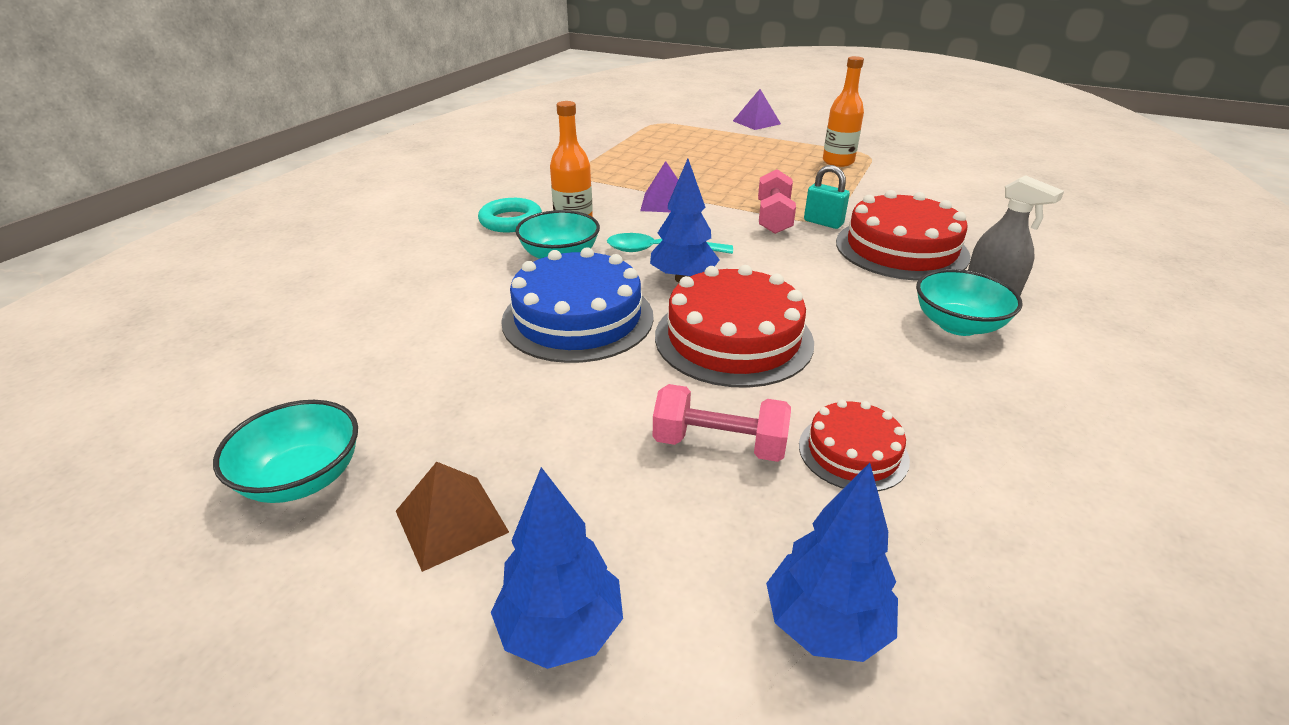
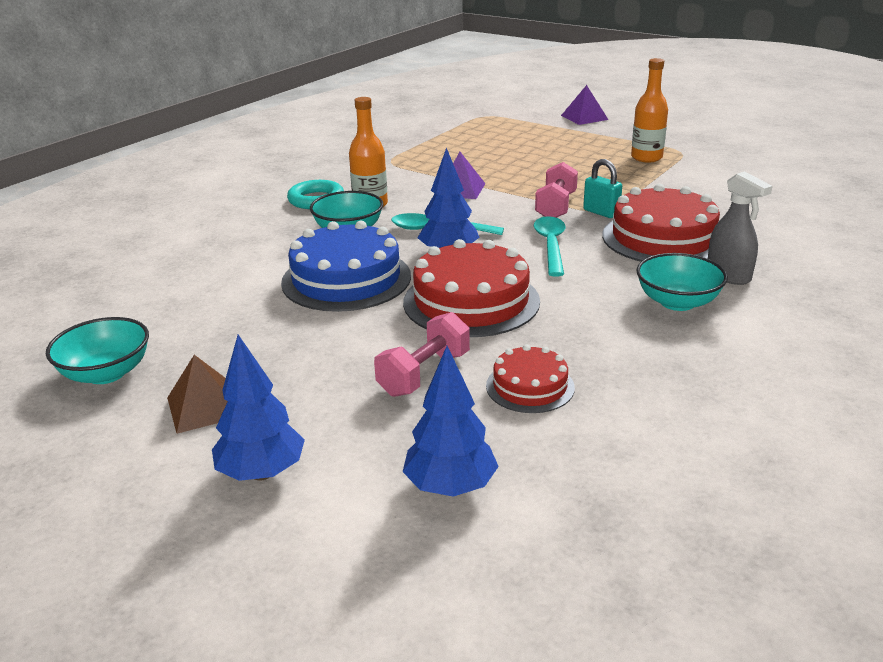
camera: 10 degrees right, 5 degrees down
pink dumbbell [653,384,791,462] -> pink dumbbell turned 75 degrees counterclockwise [374,312,470,397]
none -> turquoise spoon [534,216,566,276]

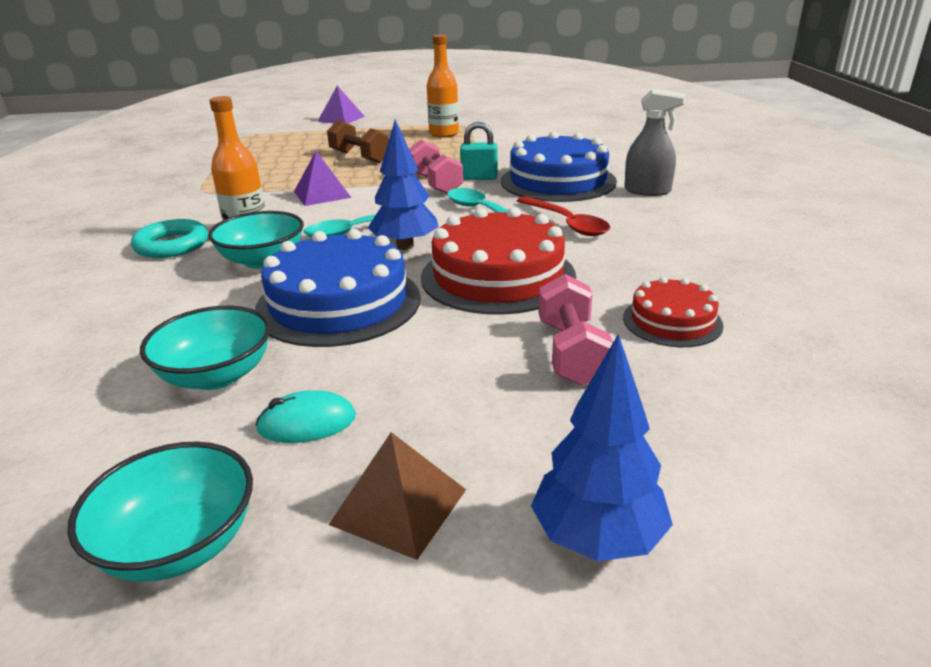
camera: 40 degrees left, 0 degrees up
blue tree [403,346,499,497] -> none
red cake [602,184,720,262] -> blue cake [501,131,617,202]
turquoise bowl [636,253,728,311] -> turquoise bowl moved to [140,306,271,390]
none -> turquoise mouse [256,390,356,443]
none -> brown dumbbell [327,120,389,163]
none -> red spoon [517,196,610,236]

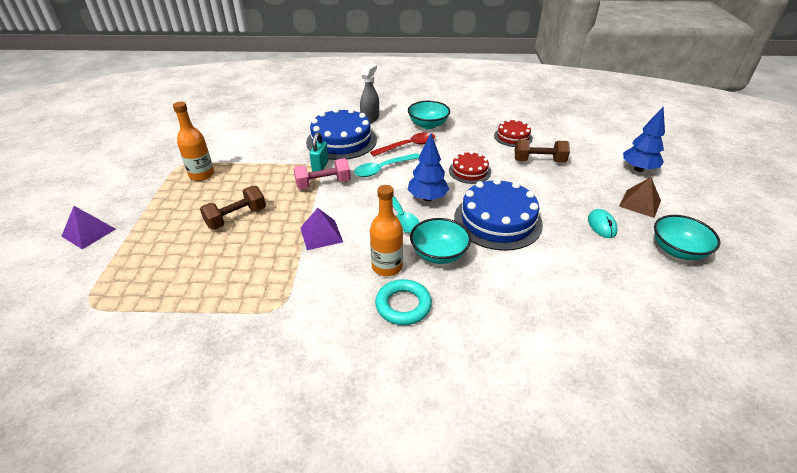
camera: 85 degrees left, 10 degrees up
turquoise bowl [140,306,271,390] -> turquoise bowl moved to [408,101,450,129]
red cake [421,207,576,315] -> red cake [449,151,491,184], size x0.55
pink dumbbell [539,274,613,386] -> brown dumbbell [515,139,570,162]

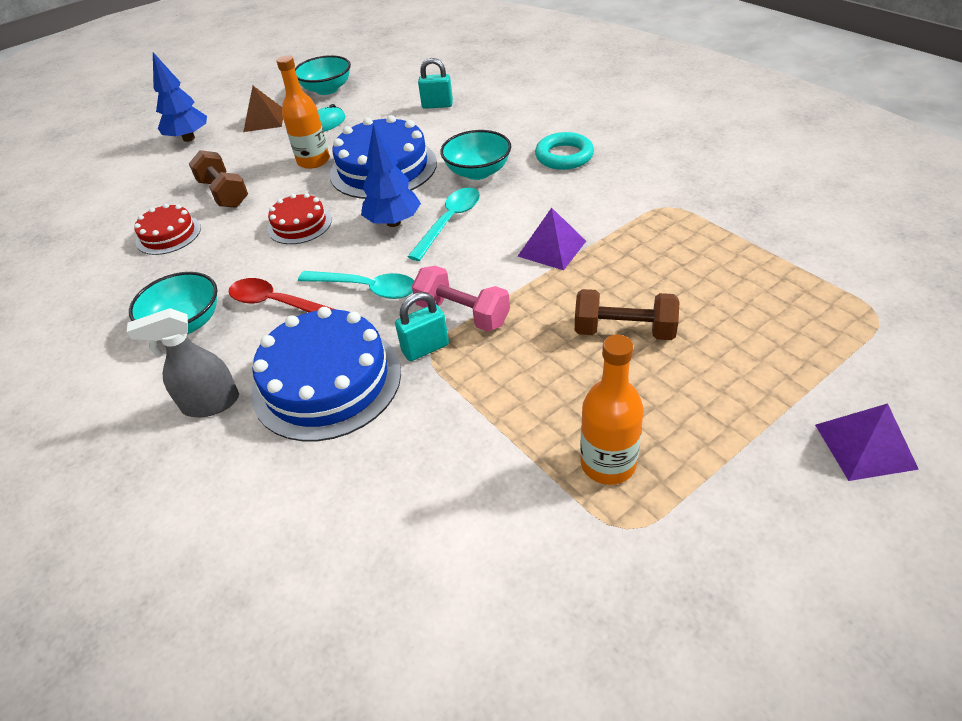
camera: 125 degrees left, 5 degrees up
orange bottle [370,185,403,276] -> orange bottle moved to [276,55,330,169]
none -> turquoise padlock [418,58,453,109]

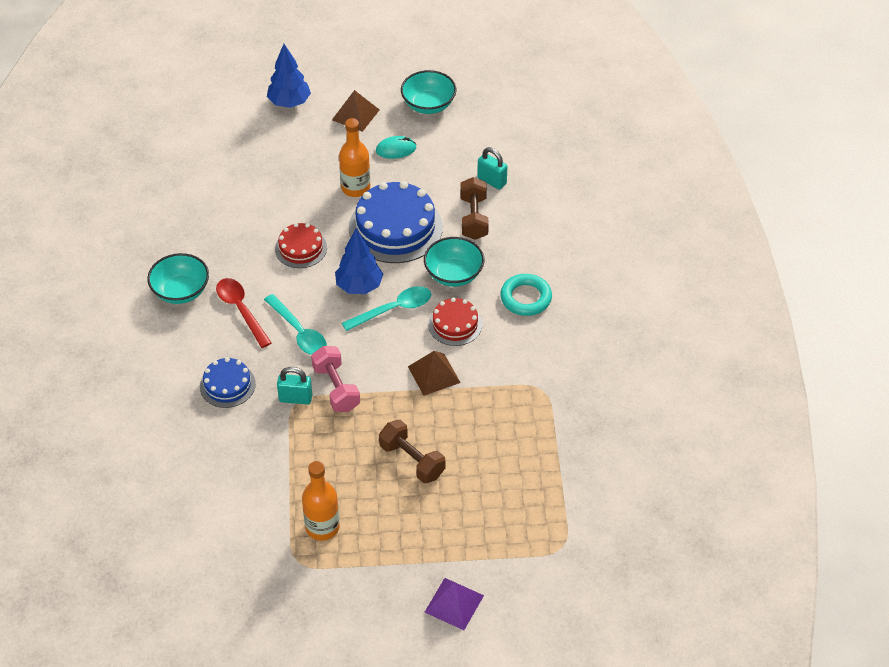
camera: 30 degrees right, 5 degrees up
grey spray bottle [127,308,239,417] -> none
red cake [134,204,201,255] -> red cake moved to [428,297,482,346]
brown dumbbell [189,150,248,208] -> brown dumbbell moved to [460,177,489,240]
blue cake [251,307,401,441] -> blue cake [200,357,256,408], size x0.55
purple pyramid [518,208,586,270] -> brown pyramid [408,351,461,396]

